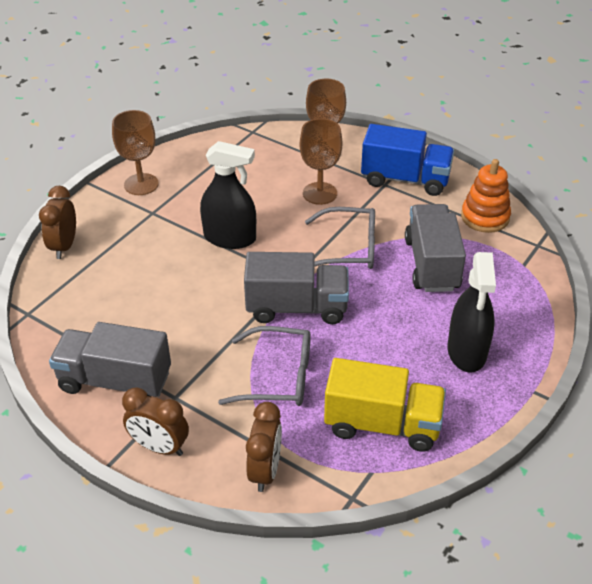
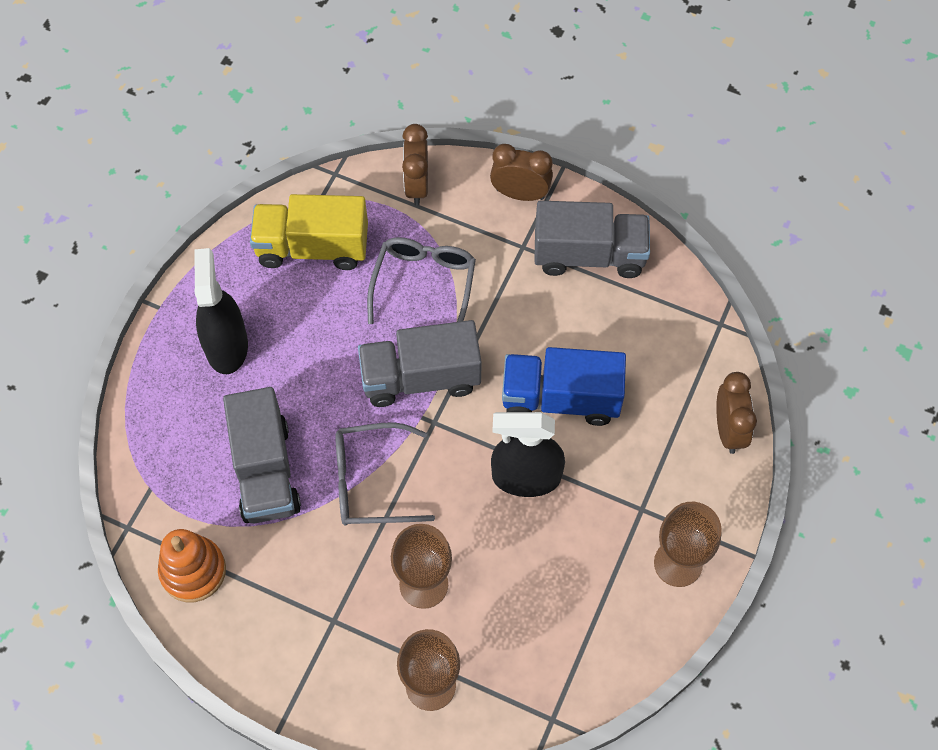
camera: 170 degrees right, 20 degrees up
grey glasses [218,326,311,406] -> grey glasses turned 105 degrees clockwise [367,237,476,324]
blue truck [361,124,454,196] -> blue truck moved to [502,347,626,426]

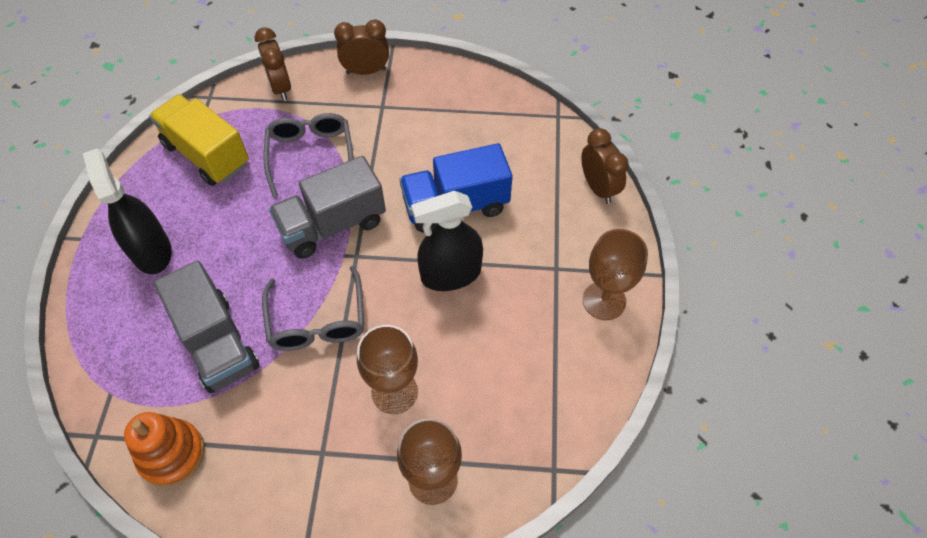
camera: 20 degrees left, 5 degrees down
yellow truck [250,194,368,270] -> yellow truck turned 60 degrees clockwise [149,94,249,186]
grey glasses [336,422,435,526] -> grey glasses turned 75 degrees counterclockwise [262,266,364,351]
grey truck [534,201,650,278] -> none

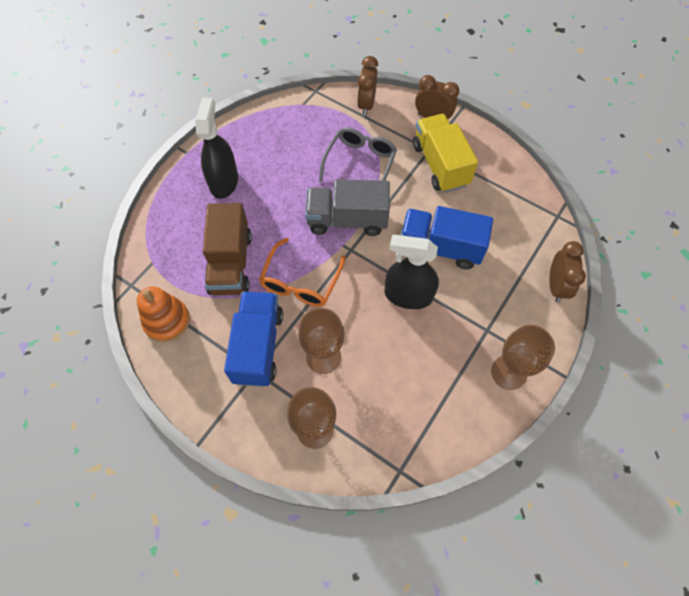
camera: 30 degrees right, 5 degrees up
yellow truck [149,94,249,186] -> yellow truck moved to [413,114,478,193]
grey truck [154,260,260,393] -> brown truck [203,203,252,295]
grey glasses [262,266,364,351] -> orange glasses [259,238,346,307]
none -> blue truck [224,291,283,387]

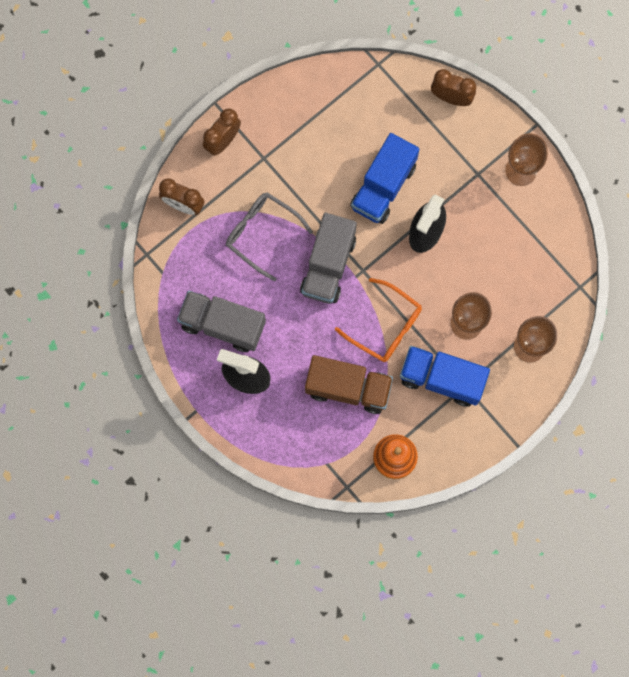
camera: 75 degrees left, 15 degrees up
yellow truck [413,114,478,193] -> none
none -> grey truck [177,291,266,352]

